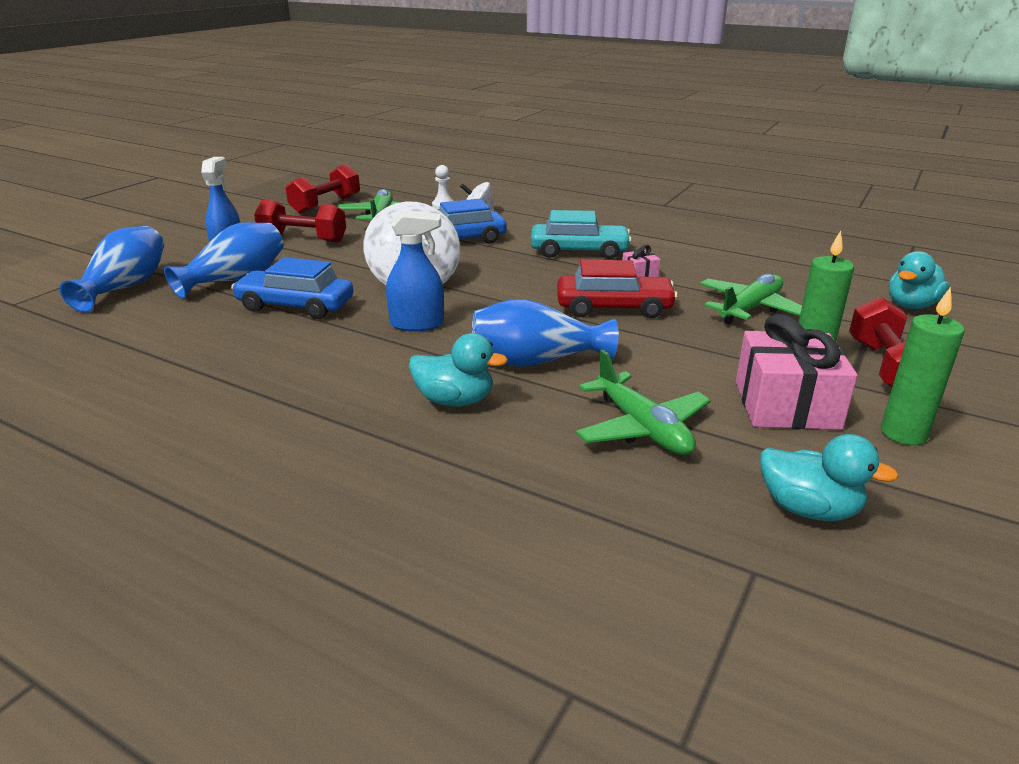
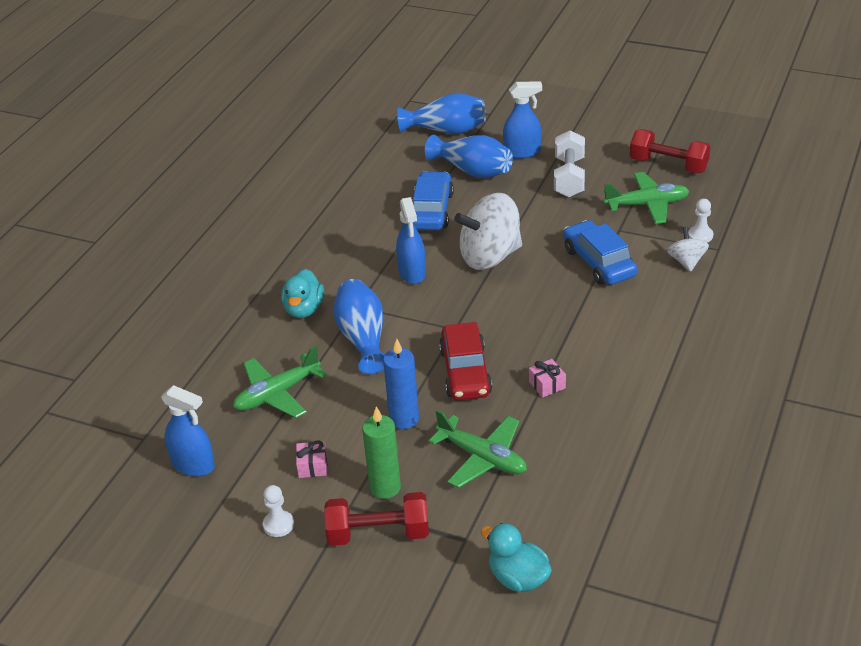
camera: 85 degrees right, 10 degrees up
red dumbbell [254,200,346,243] -> white dumbbell [554,130,585,197]
turquoise car [531,210,632,259] -> none
pink gift [736,314,858,430] -> pink gift [296,440,327,478], size x0.45
turquoise duck [760,434,899,521] -> blue spray bottle [161,385,215,476]
green candle [881,287,965,445] -> white pawn [263,485,294,537]
none -> blue candle [383,339,419,429]

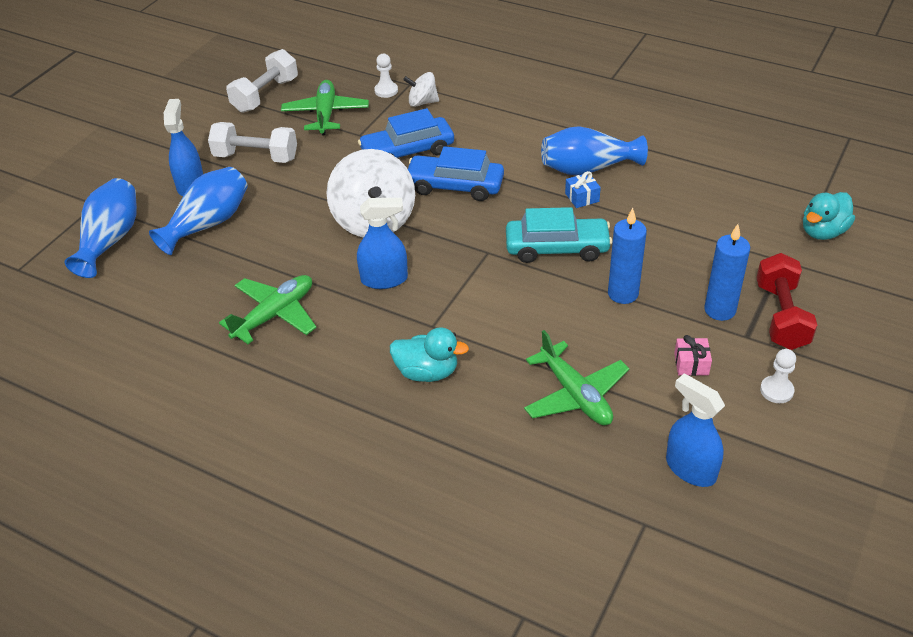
camera: 85 degrees left, 5 degrees up
blue spray bottle [161,385,215,476] -> blue spray bottle turned 75 degrees counterclockwise [666,374,725,487]
blue vase [333,279,385,374] -> blue vase moved to [541,126,648,176]
green candle [362,406,401,499] -> blue candle [704,224,750,321]
blue car [413,171,454,230] -> blue car moved to [408,146,504,201]
green plane [428,410,527,488] -> green plane moved to [219,275,317,344]
red car [439,322,492,400] -> turquoise car [506,207,612,263]
pink gift [529,359,566,398] -> blue gift [565,171,601,208]
red dumbbell [630,129,710,173] -> white dumbbell [226,49,298,113]

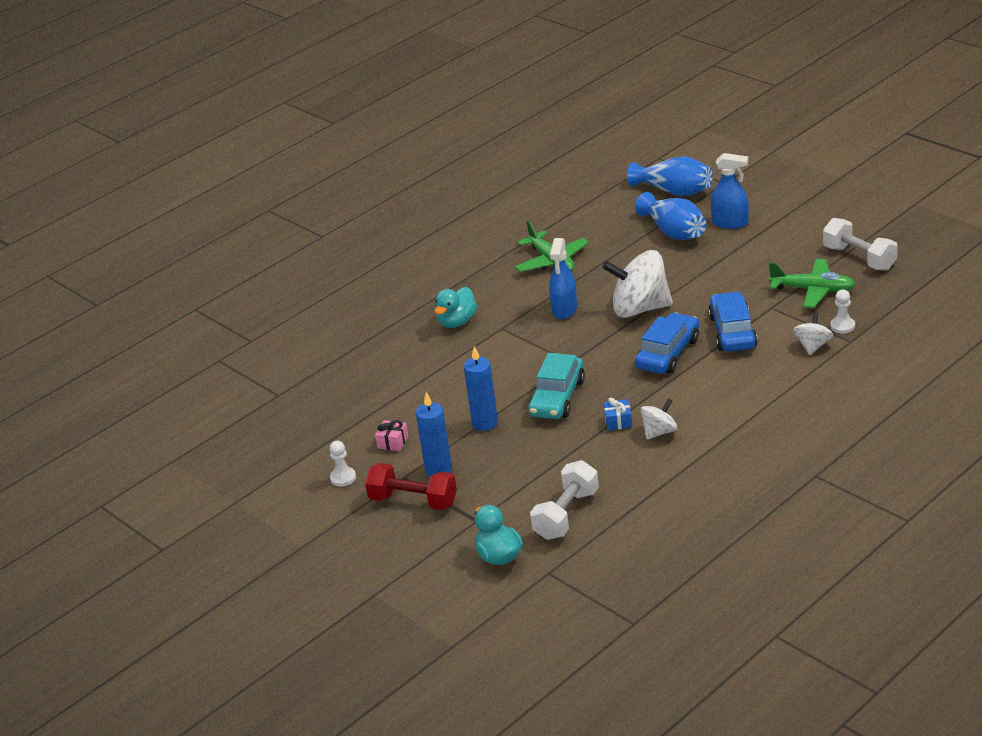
camera: 110 degrees right, 10 degrees down
white dumbbell [208,122,297,163] -> white dumbbell moved to [530,460,599,540]
green plane [524,330,629,425] -> none
blue vase [541,126,648,176] -> white spinning top [640,398,678,439]
blue spray bottle [666,374,725,487] -> none

